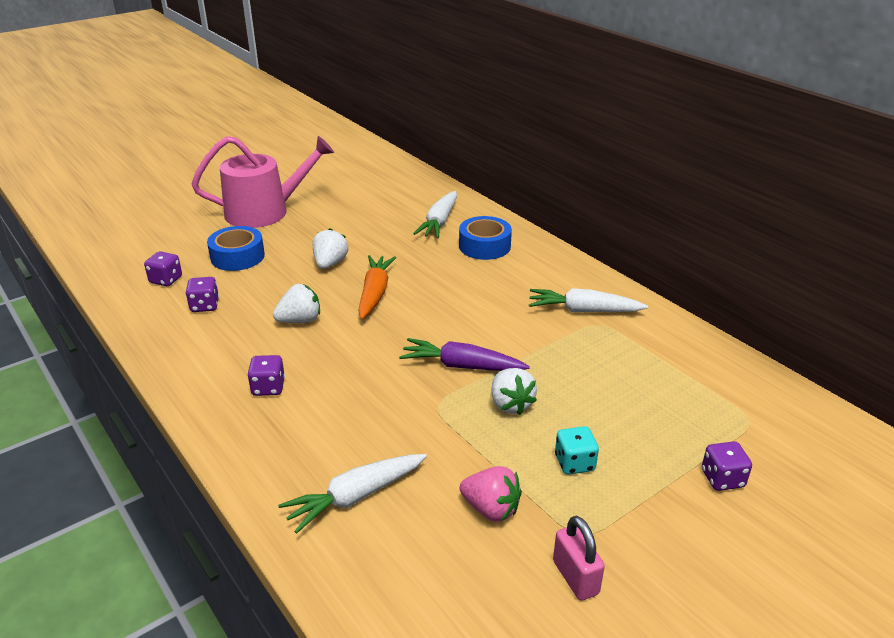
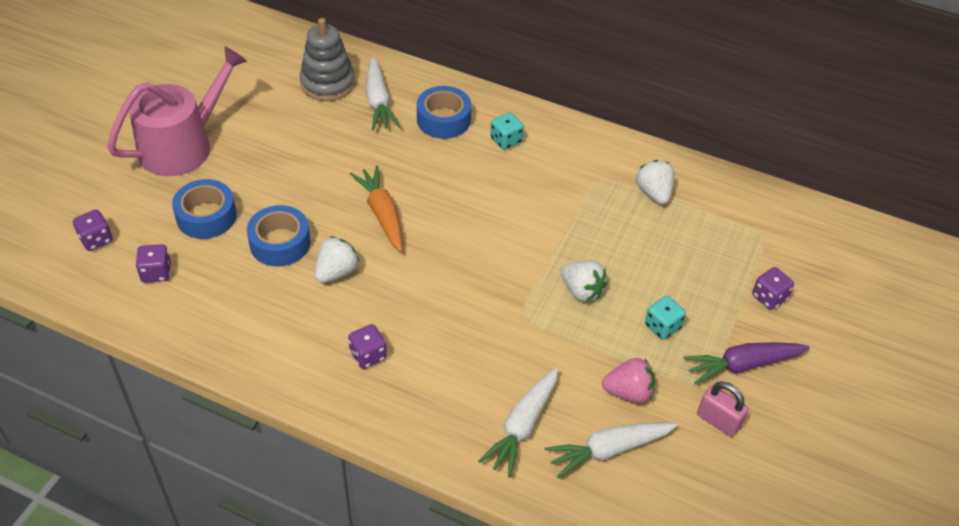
camera: 30 degrees left, 15 degrees up
purple dice [185,277,219,312] -> purple dice moved to [73,209,113,251]
white strawberry [312,228,348,269] -> white strawberry moved to [636,160,675,205]
purple carrot [399,338,530,371] -> purple carrot moved to [683,342,810,385]
white carrot [529,288,648,312] -> white carrot moved to [544,422,677,479]
none -> blue tape [247,205,311,267]
none -> grey stacking toy [300,18,355,101]
none -> turquoise dice [490,112,524,150]

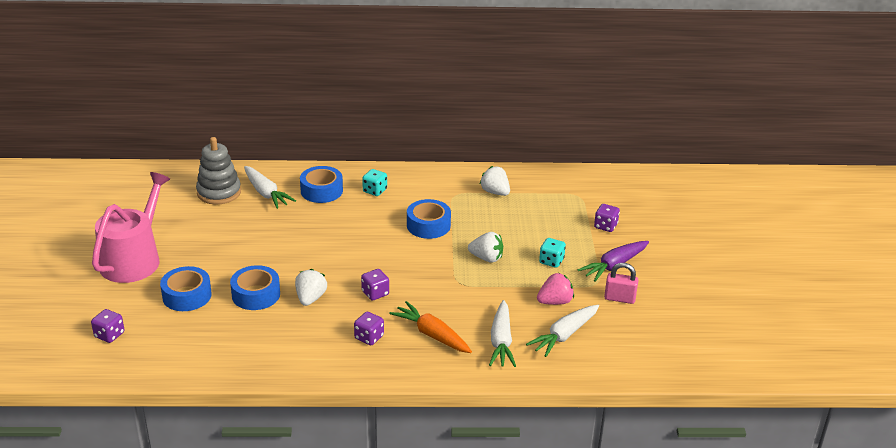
camera: 25 degrees left, 15 degrees down
purple dice [136,244,171,283] -> purple dice moved to [361,269,389,301]
orange carrot [350,166,403,252] -> orange carrot moved to [389,301,472,353]
none -> blue tape [407,199,451,239]

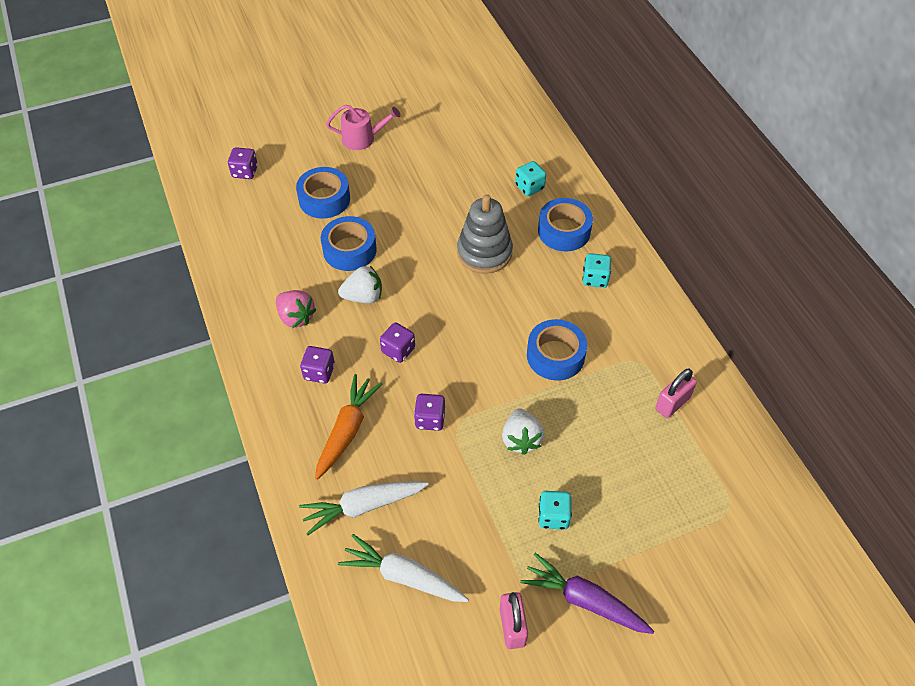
camera: 70 degrees right, 20 degrees up
pink watering can [92,172,170,283] -> pink watering can [326,105,400,150], size x0.52
grey stacking toy [196,137,241,204] -> grey stacking toy moved to [457,194,513,274]
white carrot [244,166,296,209] -> turquoise dice [515,161,546,196]
white strawberry [480,166,510,196] -> pink padlock [655,369,697,418]
pink strawberry [537,273,574,305] -> pink strawberry moved to [276,290,316,328]
purple dice [594,204,620,232] -> purple dice moved to [414,394,446,431]

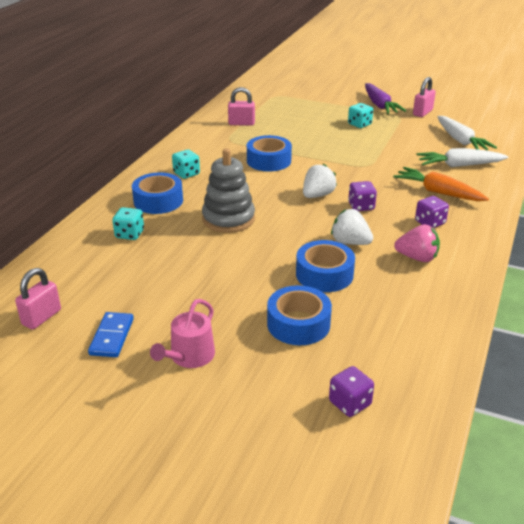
camera: 135 degrees left, 20 degrees down
pink strawberry [276,290,316,328] -> pink strawberry turned 105 degrees clockwise [394,224,440,262]
white carrot [299,481,429,535] -> white carrot turned 150 degrees clockwise [417,148,509,167]
orange carrot [315,374,383,480] -> orange carrot turned 60 degrees clockwise [393,167,489,201]
pink watering can [326,105,400,150] -> pink watering can turned 105 degrees counterclockwise [150,299,215,368]
purple dice [414,394,446,431] -> none
white strawberry [502,408,544,455] -> white strawberry moved to [303,164,337,198]
none -> pink padlock [15,268,61,330]
none -> blue domino [88,312,134,357]

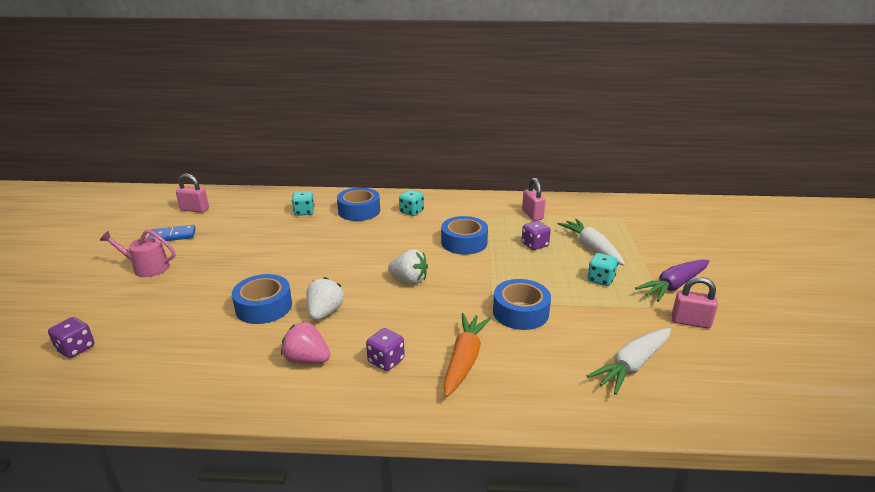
camera: 70 degrees right, 5 degrees down
grey stacking toy [202,148,255,233] -> none
blue tape [267,285,332,345] -> blue tape moved to [493,279,551,330]
purple dice [348,181,377,211] -> purple dice moved to [522,221,551,250]
pink strawberry [394,224,440,262] -> pink strawberry turned 120 degrees clockwise [281,322,330,364]
white carrot [417,148,509,167] -> white carrot moved to [558,219,625,265]

